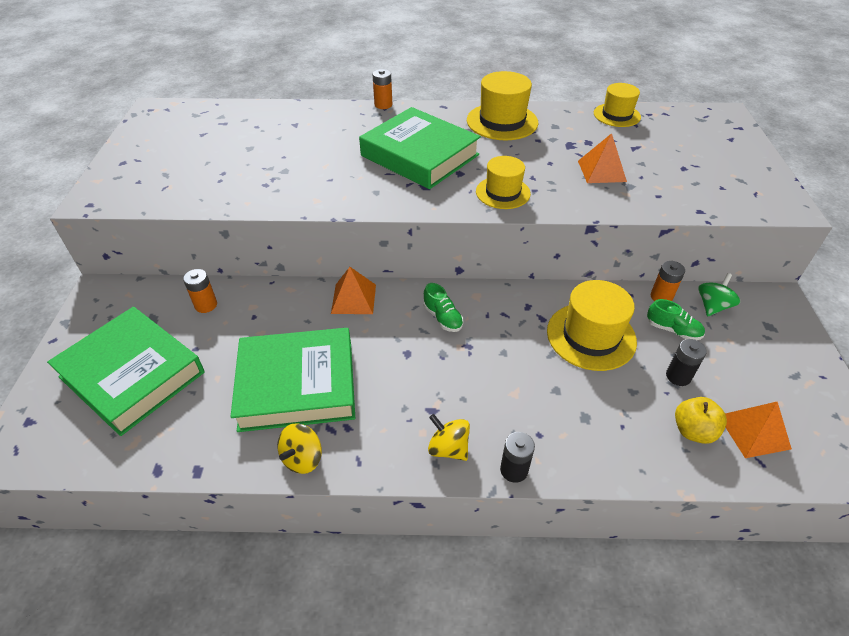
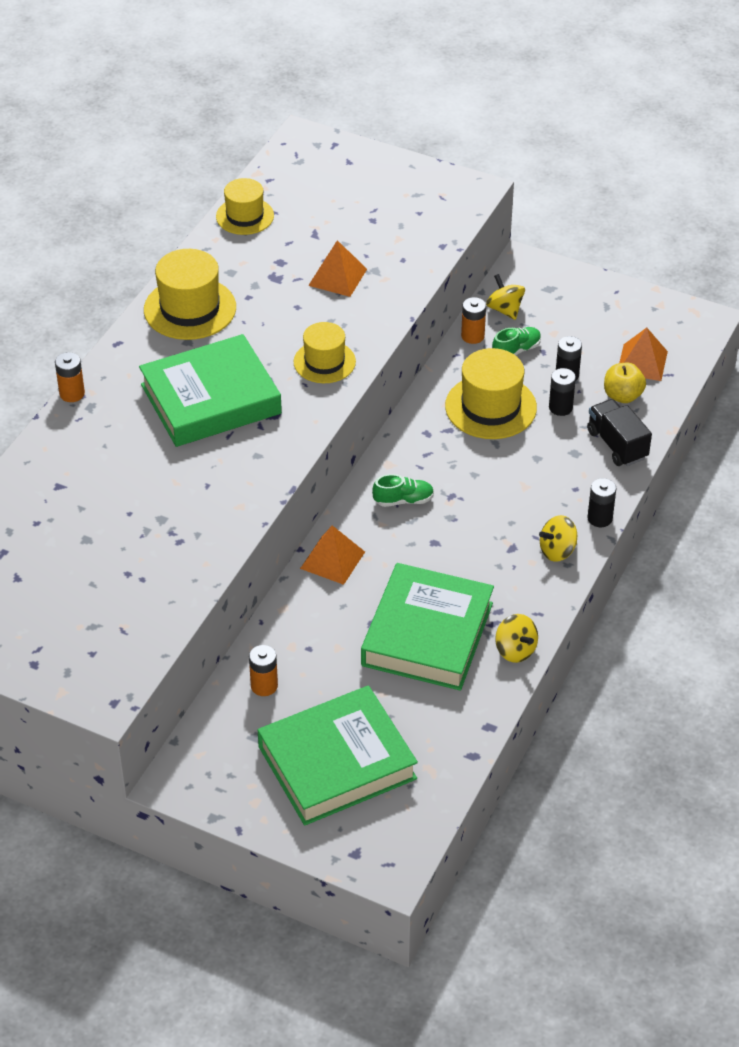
camera: 65 degrees left, 0 degrees up
green spinning top [698,273,740,316] -> yellow spinning top [486,274,525,320]
none -> black battery [549,368,576,416]
none -> black truck [587,399,652,466]

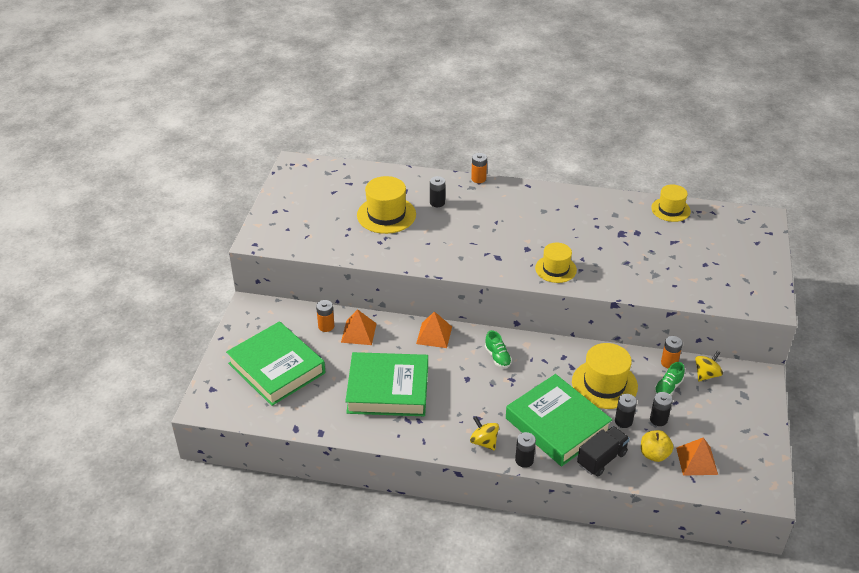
camera: 75 degrees right, 5 degrees down
green book [139,334,282,447] -> green book moved to [506,374,613,466]
yellow hat [144,249,236,340] -> yellow hat moved to [357,176,416,234]
orange pyramid [308,240,367,297] -> orange pyramid moved to [341,309,377,345]
green shoe [492,327,541,355] -> green shoe turned 90 degrees clockwise [654,362,685,396]
yellow spinning top [495,614,538,663] -> none
none -> black battery [430,176,445,207]

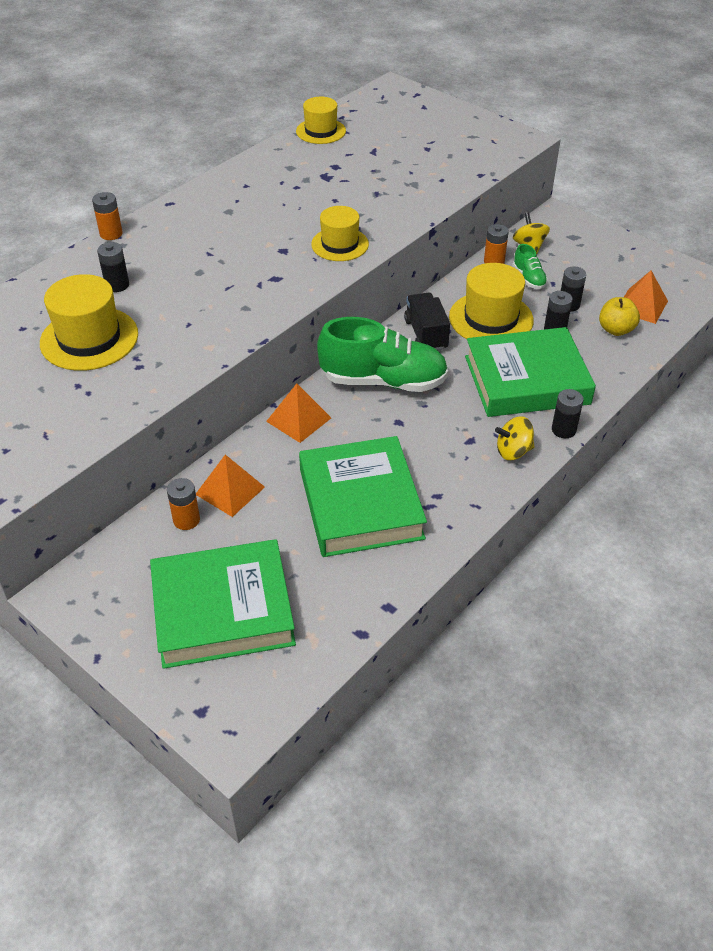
camera: 60 degrees left, 5 degrees up
green book [345,352,428,416] -> green book turned 45 degrees counterclockwise [299,436,427,557]
green shoe [485,330,512,368] -> green shoe [317,317,448,392], size x2.21
black truck [577,426,630,476] -> black truck moved to [404,292,450,351]

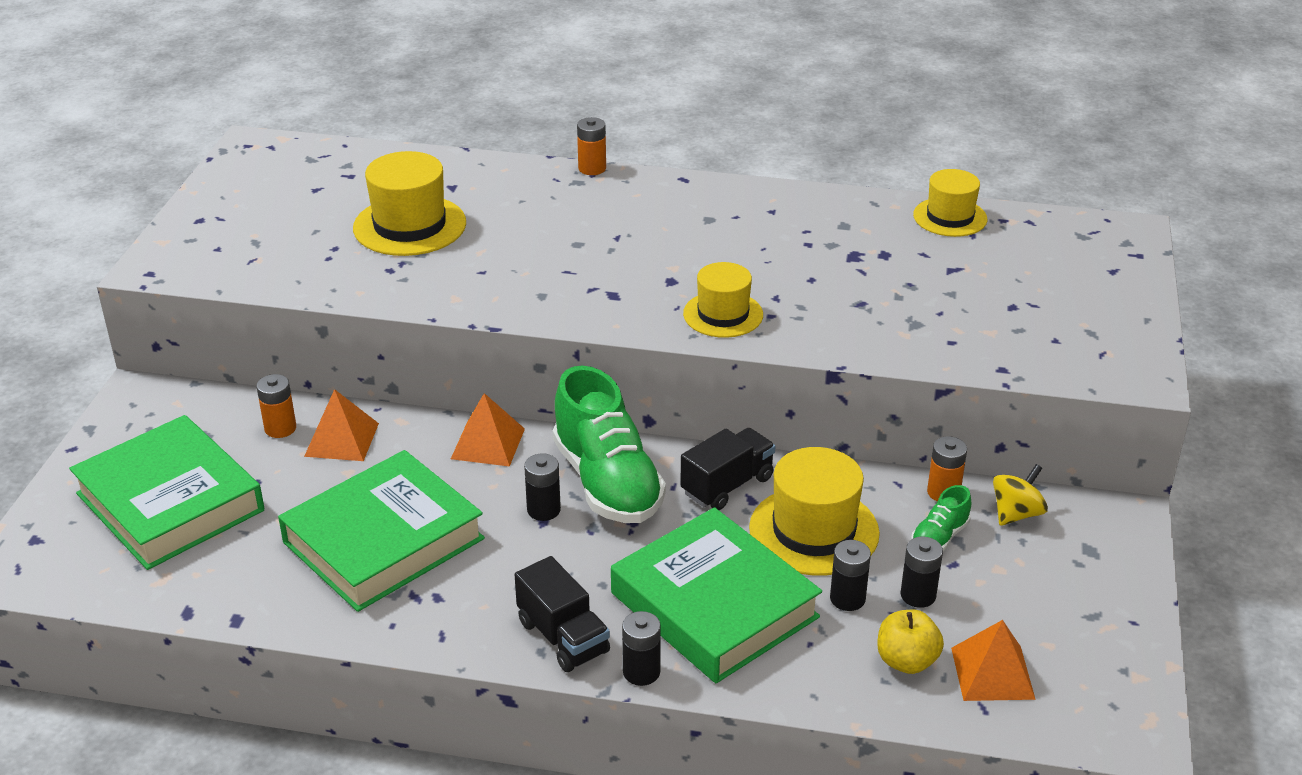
camera: 60 degrees right, 10 degrees down
black battery [97,242,129,292] -> black battery moved to [524,453,561,521]
yellow spinning top [495,416,535,460] -> black truck [515,556,610,672]

